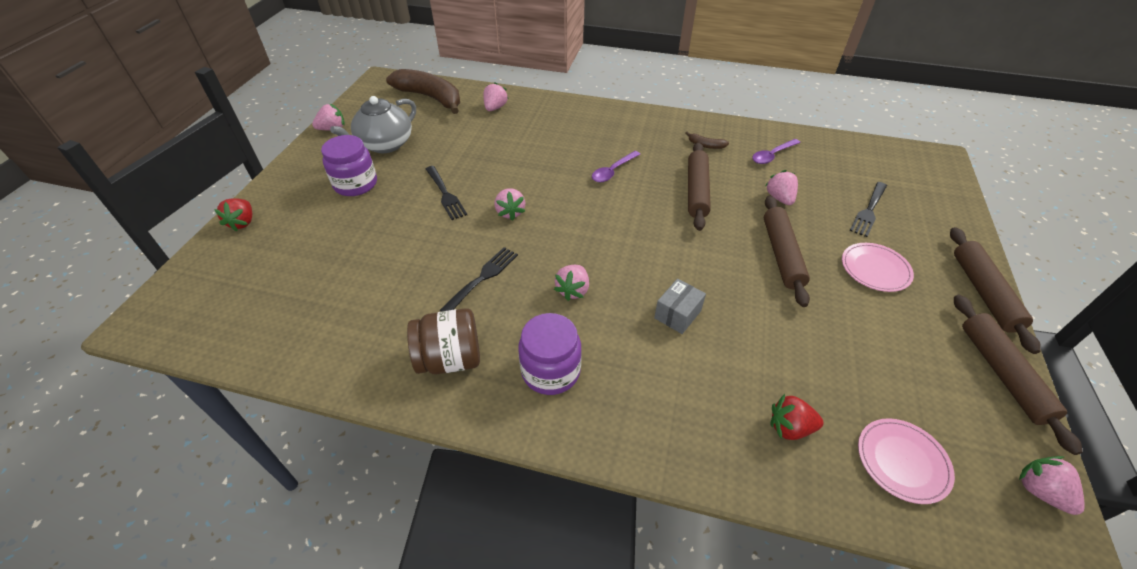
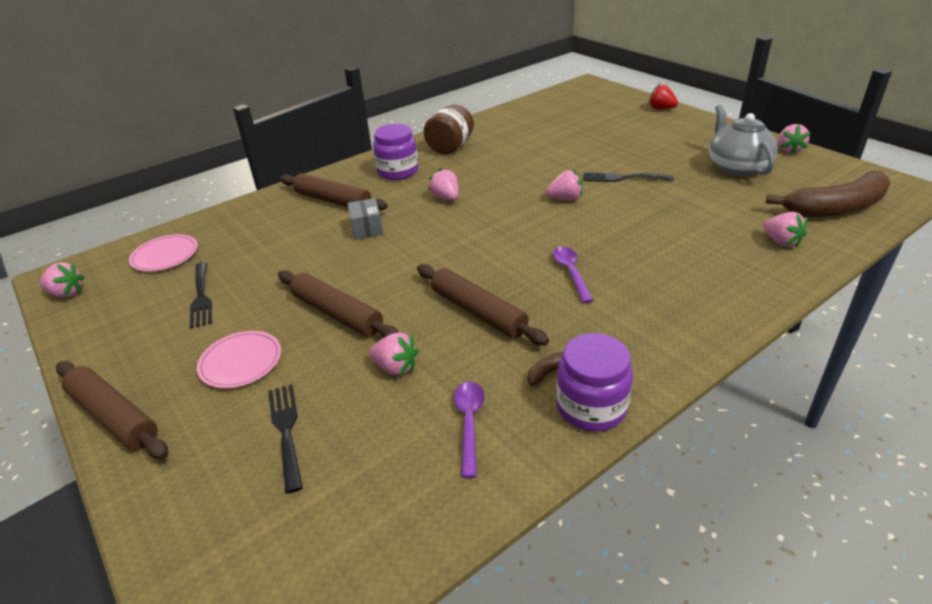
camera: 130 degrees right, 10 degrees down
purple jar [321,135,377,196] -> purple jar moved to [556,333,633,432]
black fork [440,247,518,312] -> black fork moved to [190,262,212,329]
pink strawberry [495,188,525,221] -> pink strawberry turned 150 degrees clockwise [546,170,583,201]
red strawberry [771,394,824,440] -> none
brown rolling pin [954,295,1083,455] -> brown rolling pin moved to [280,173,388,210]

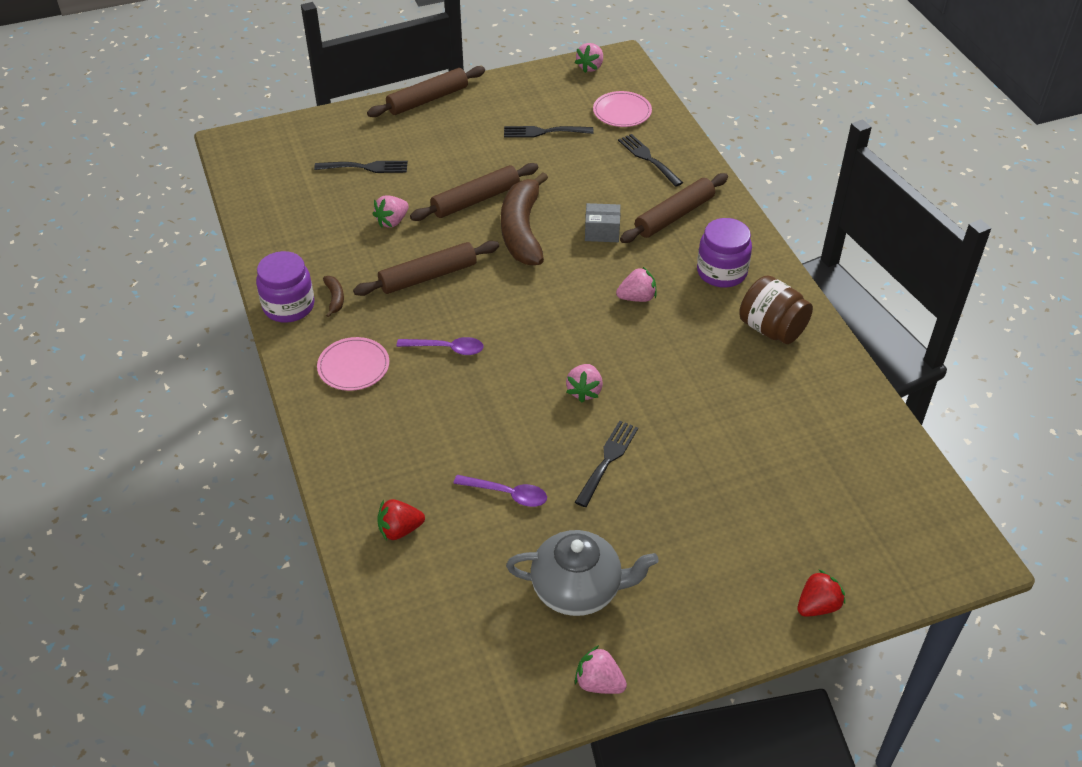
camera: 105 degrees right, 10 degrees up
pink plate [197,331,281,388] -> pink plate moved to [317,337,389,391]
purple spoon [454,382,485,478] -> purple spoon moved to [453,475,547,507]
pink strawberry [763,212,807,247] -> red strawberry [377,499,425,541]
brown banana [766,171,891,217] -> brown banana moved to [501,172,548,266]
none -> black fork [618,134,683,187]

